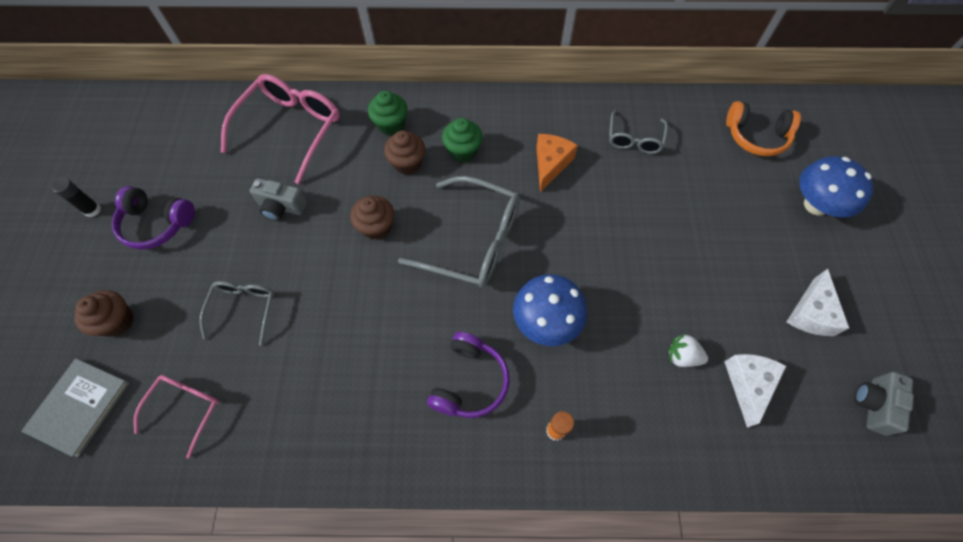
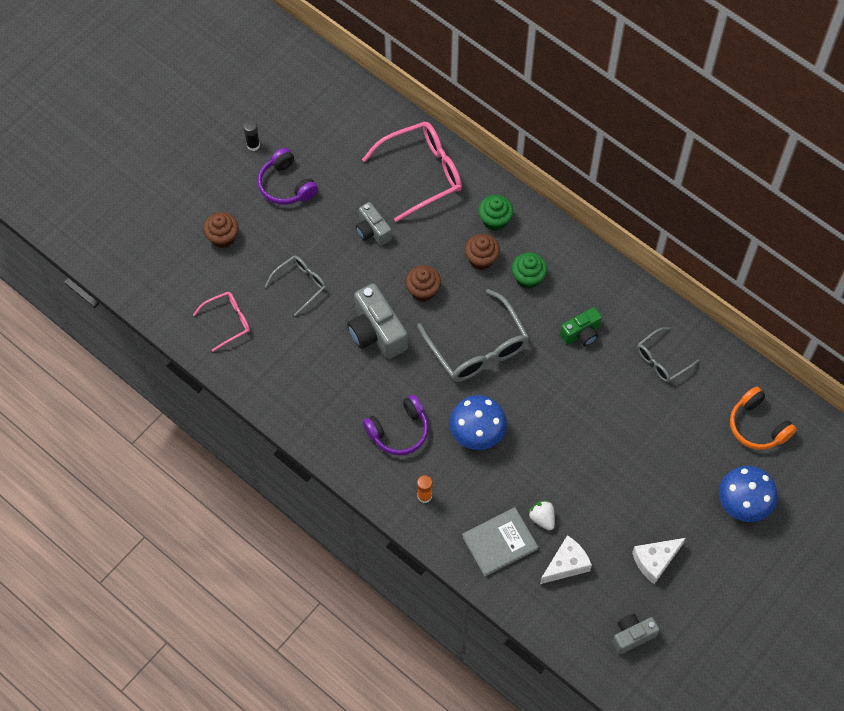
camera: 40 degrees right, 0 degrees up
grey book [21,358,130,458] -> grey book moved to [462,507,539,577]
orange cheese [536,134,578,192] -> green camera [560,307,602,346]
none -> grey camera [347,283,408,359]

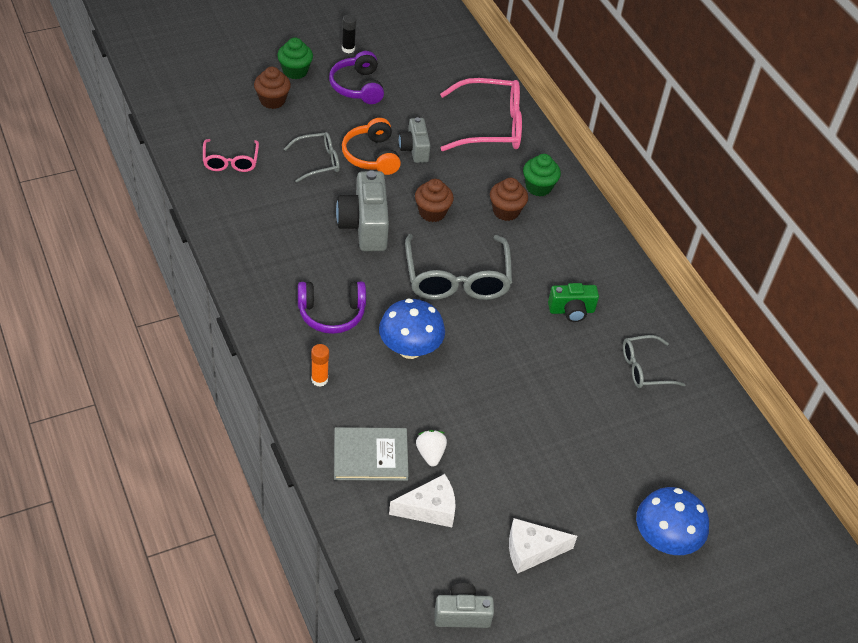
camera: 20 degrees right, 15 degrees down
pink glasses [193,292,250,352] -> pink glasses turned 90 degrees clockwise [203,139,259,172]
green cupcake [512,253,547,289] -> green cupcake moved to [277,38,313,79]
orange headphones [730,387,797,450] -> orange headphones moved to [342,118,401,175]

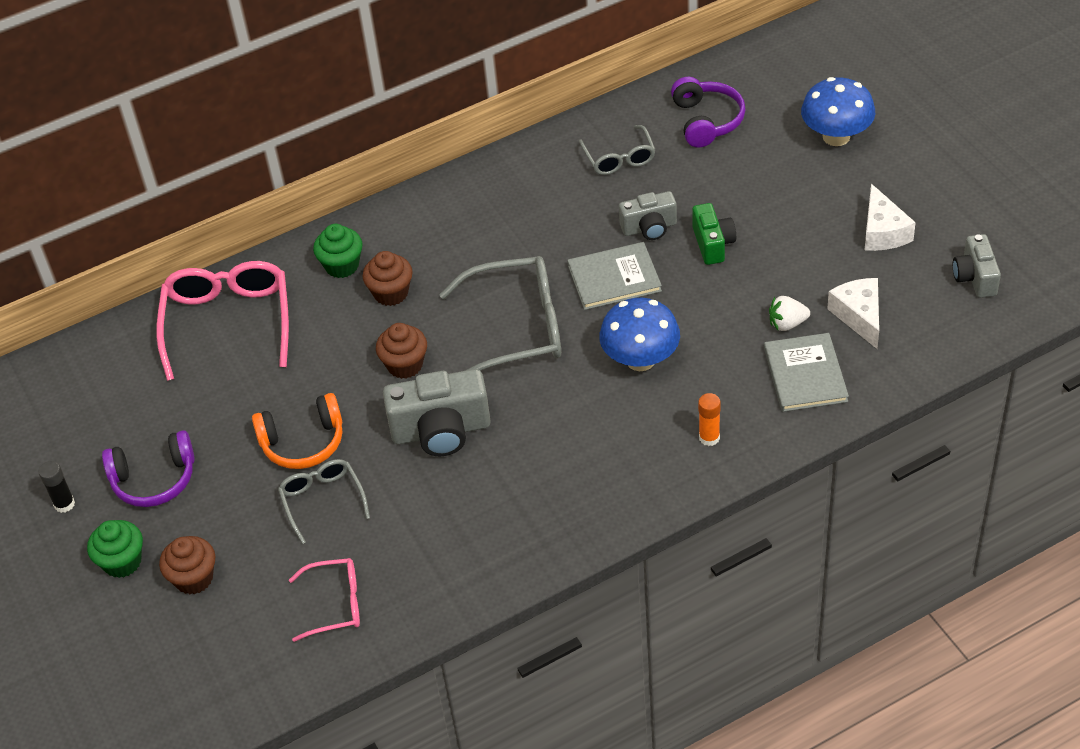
camera: 85 degrees left, 0 degrees up
purple headphones [298,281,366,334] -> purple headphones moved to [671,77,746,147]
grey camera [399,117,430,163] -> grey camera moved to [619,191,677,240]
green camera [548,283,599,322] -> green camera moved to [692,203,736,265]
none -> grey book [567,242,662,310]

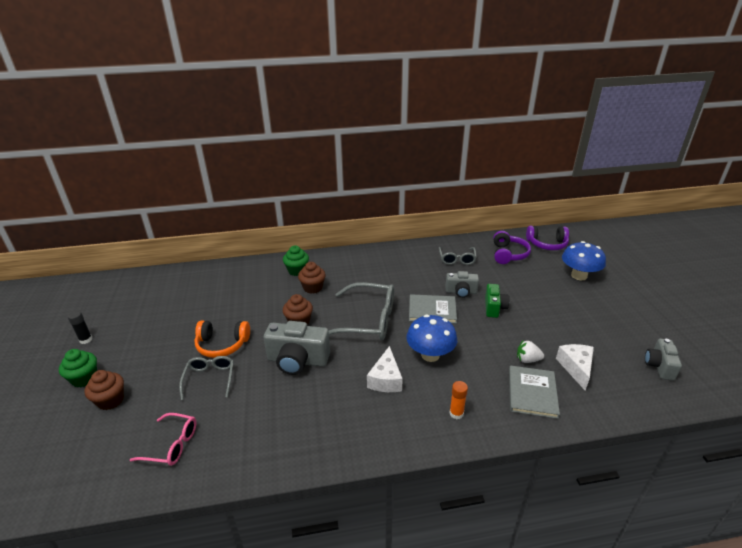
camera: 15 degrees right, 15 degrees down
purple headphones [102,430,195,507] -> purple headphones moved to [526,226,569,250]
pink glasses [156,261,289,381] -> none
white cheese [865,184,916,251] -> white cheese moved to [367,346,403,392]

